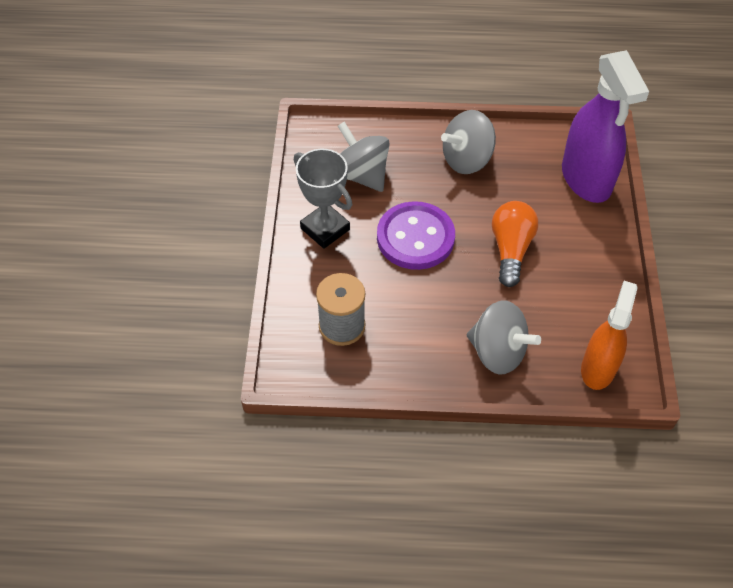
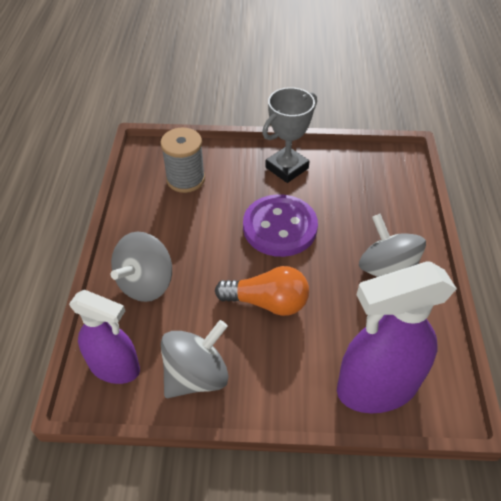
camera: 90 degrees right, 5 degrees down
grey spinning top [338,121,390,192] -> grey spinning top moved to [161,320,229,398]
orange spray bottle [581,281,638,390] -> purple spray bottle [69,290,140,384]

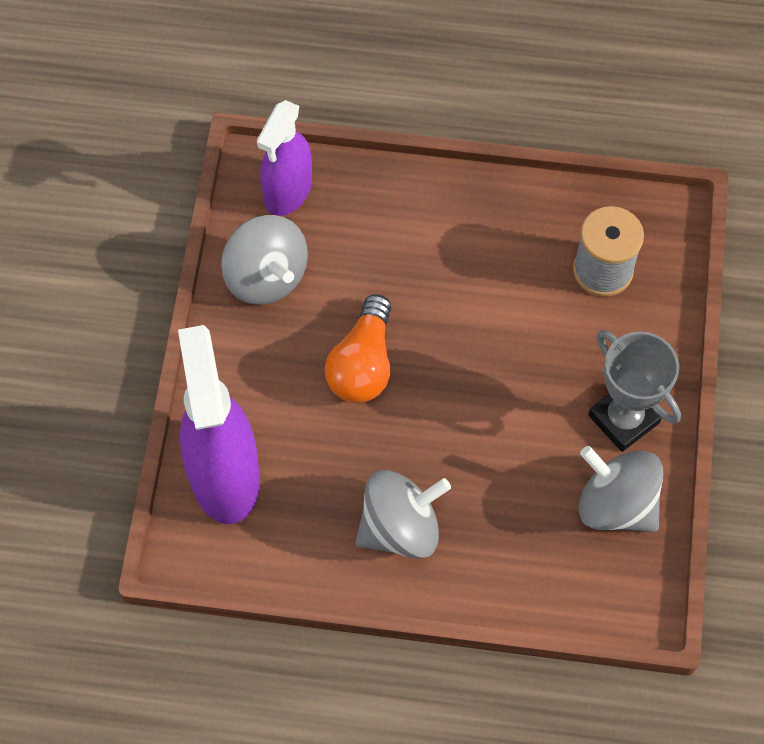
camera: 95 degrees right, 15 degrees up
grey spinning top [111,232,172,302] -> grey spinning top moved to [579,446,663,532]
purple button [243,194,318,257] -> none

